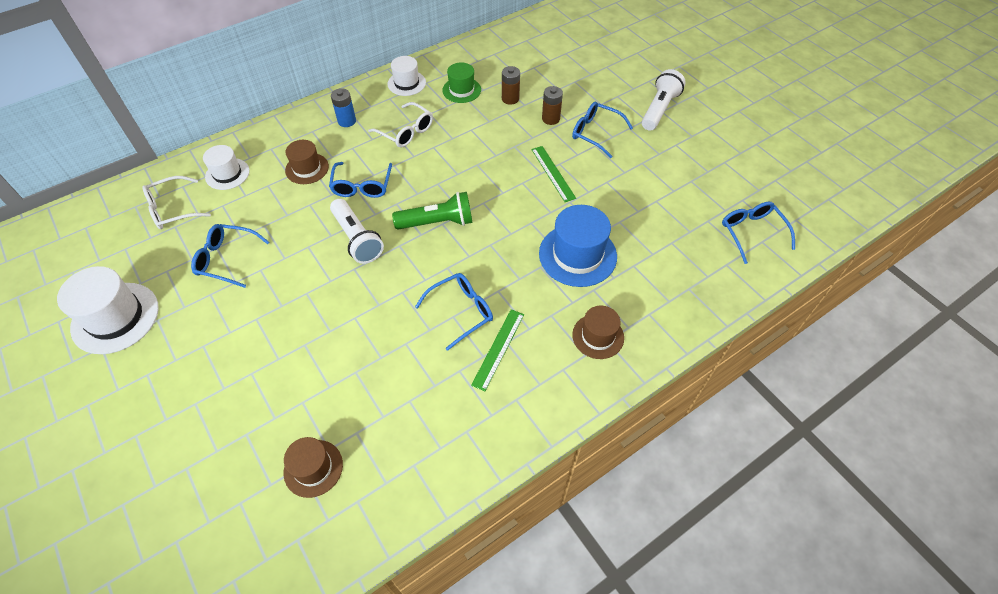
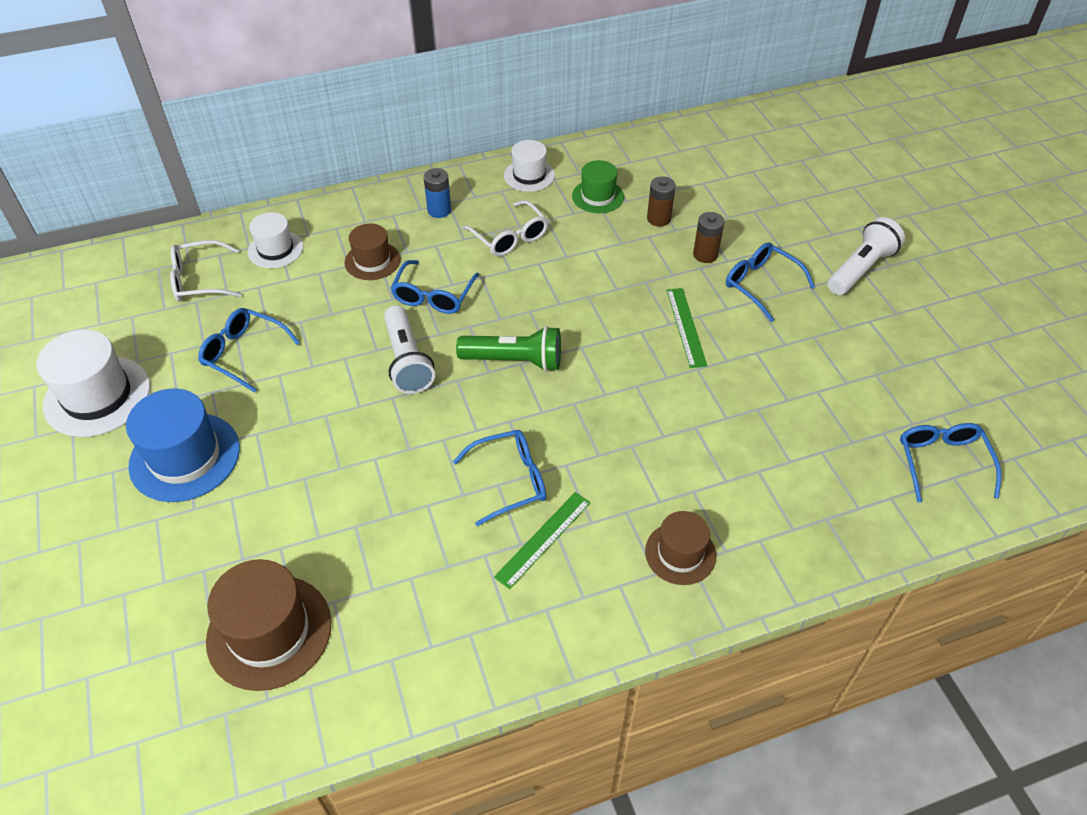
camera: 15 degrees right, 5 degrees down
brown hat [283,437,343,498] -> brown hat [206,559,332,691], size x1.64
blue hat [539,205,617,287] -> blue hat moved to [126,389,240,502]

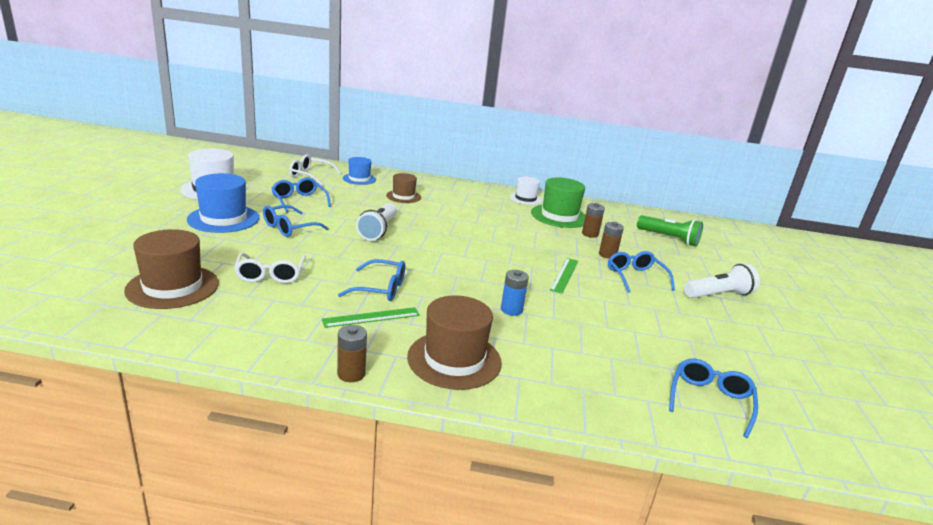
camera: 25 degrees right, 25 degrees down
white hat [248,212,303,268] -> blue hat [343,157,376,185]
blue glasses [390,260,479,314] -> blue glasses moved to [263,205,329,237]
blue battery [423,168,451,218] -> blue battery moved to [501,270,529,316]
green flashlight [456,326,561,371] -> green flashlight moved to [637,215,703,246]
white glasses [462,200,549,256] -> white glasses moved to [234,253,306,283]
green hat [572,160,624,213] -> green hat [531,177,585,228], size x1.64
brown hat [645,511,716,585] -> brown hat [407,295,502,390], size x1.64
none -> brown battery [337,325,367,382]

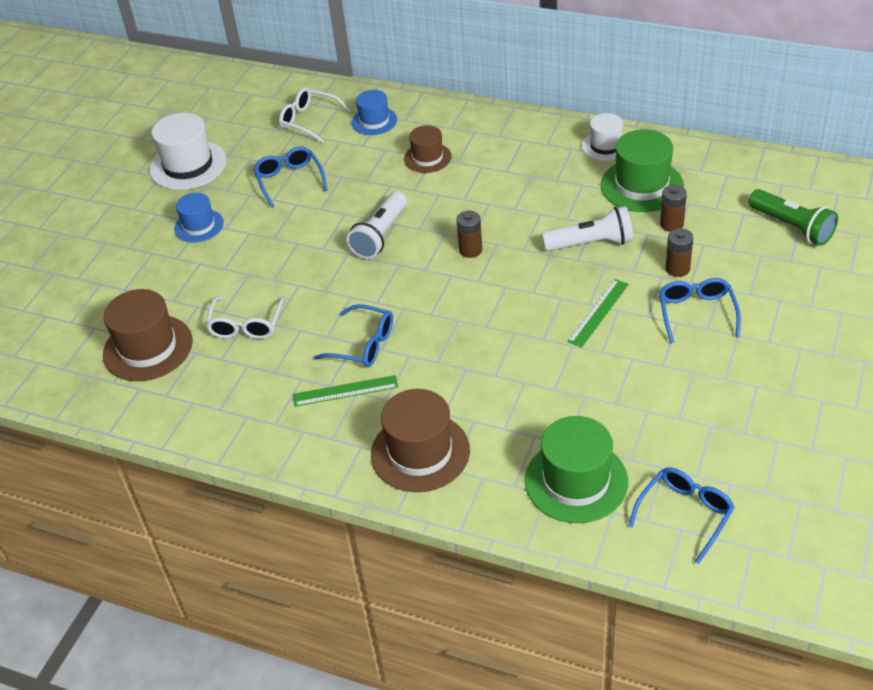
camera: 20 degrees right, 20 degrees up
blue hat [187,173,259,233] -> blue hat [174,193,224,242], size x0.61
blue glasses [263,205,329,237] -> none
brown battery [337,325,367,382] -> brown battery moved to [456,211,482,258]
blue battery [501,270,529,316] -> none
white flashlight [684,264,760,298] -> white flashlight moved to [542,206,633,251]
none -> green hat [525,416,628,523]

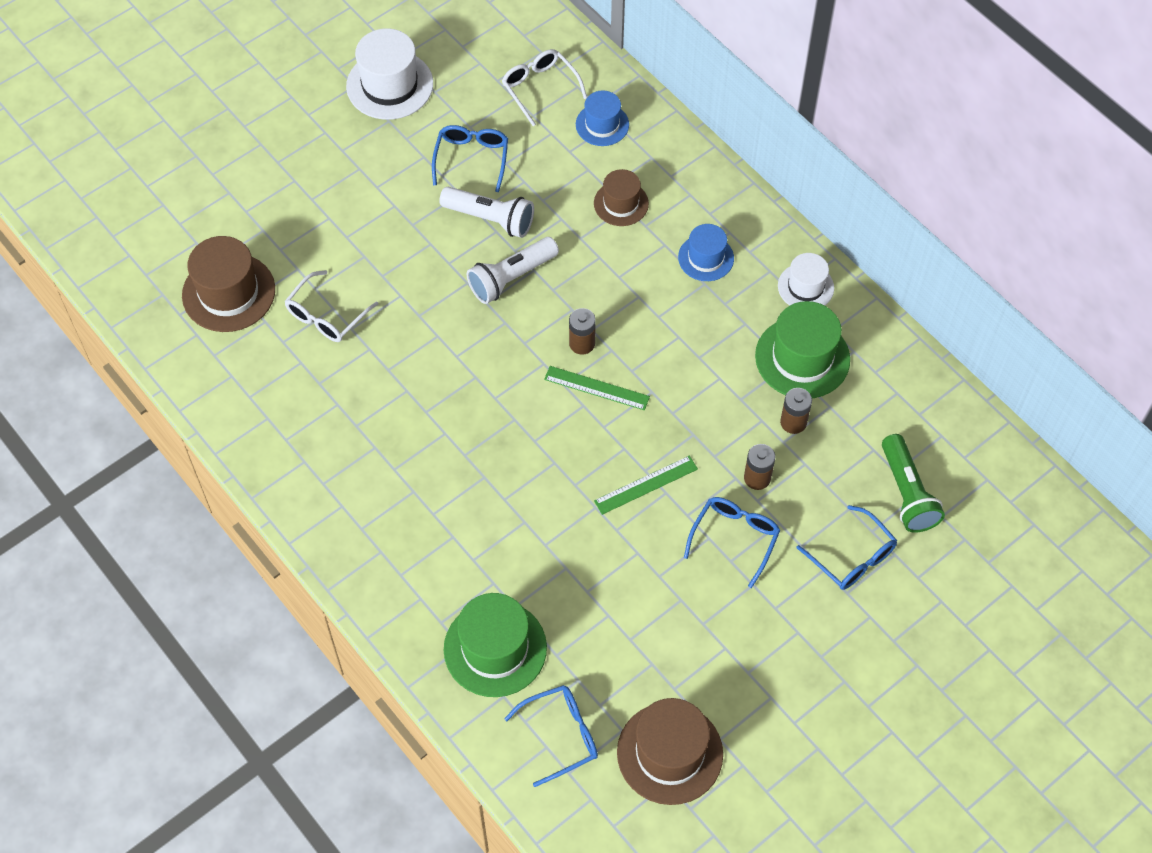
camera: 25 degrees right, 15 degrees up
blue hat [174,193,224,242] -> blue hat moved to [678,224,734,281]
green ruler [293,375,398,407] -> green ruler moved to [544,366,650,410]
blue glasses [314,304,393,367] -> blue glasses moved to [797,505,897,590]
brown hat [371,389,470,492] -> brown hat moved to [617,698,723,805]
white flashlight [542,206,633,251] -> white flashlight moved to [439,186,534,238]

